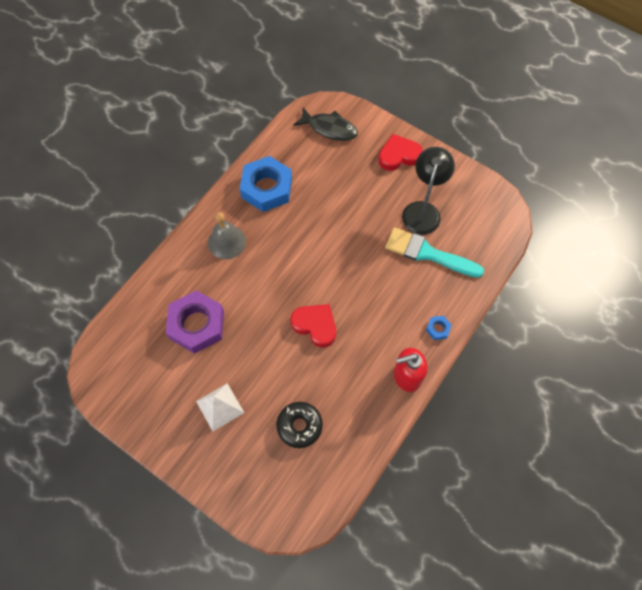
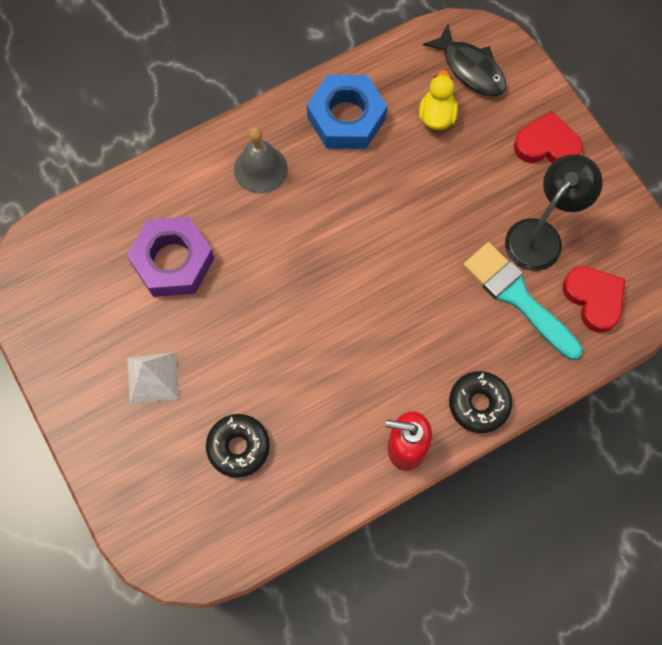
camera: 25 degrees right, 5 degrees up
red heart [291,304,336,347] -> red heart moved to [563,266,625,333]
blue nut [426,316,452,340] -> black donut [449,371,512,433]
none -> yellow duck [419,70,458,130]

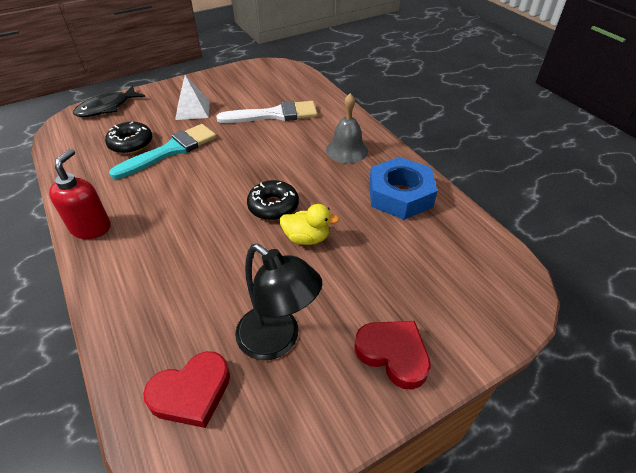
camera: 90 degrees right, 25 degrees down
purple nut [127,217,215,297] -> white brush [216,101,317,123]
yellow duck [419,70,458,130] -> yellow duck moved to [280,204,340,245]
black fish [423,24,506,96] -> black fish moved to [73,86,145,117]
black donut [449,371,512,433] -> black donut moved to [247,180,299,220]
turquoise brush [463,242,583,360] -> turquoise brush moved to [109,124,216,179]
red heart [514,111,583,163] -> red heart turned 60 degrees counterclockwise [354,321,431,389]

